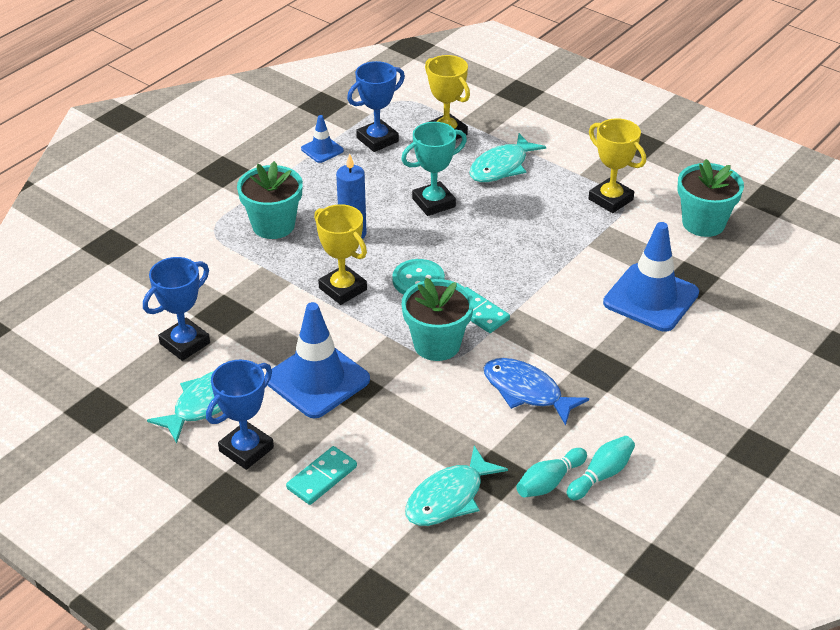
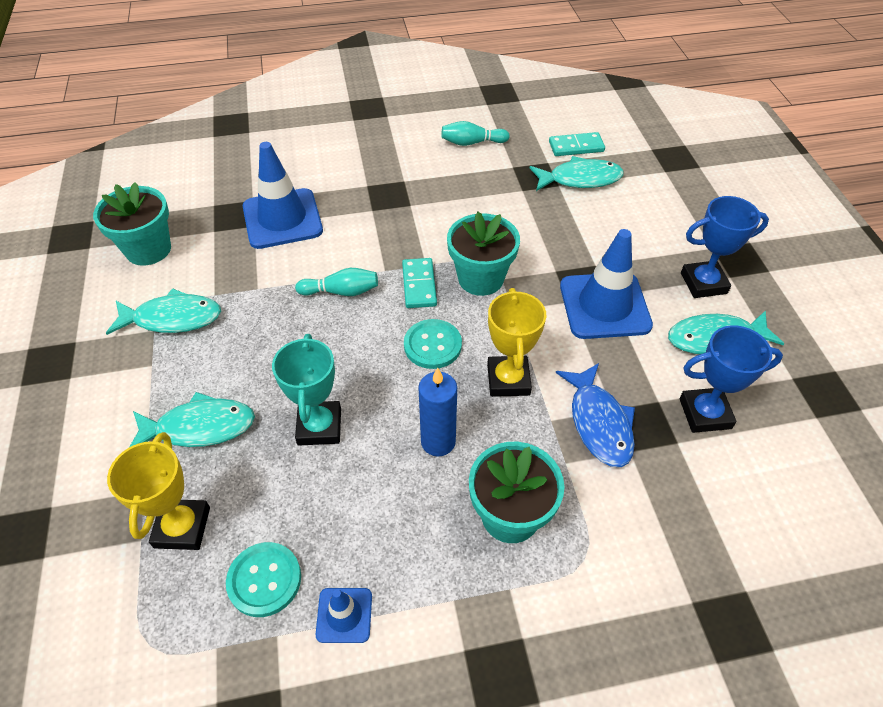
camera: 140 degrees left, 10 degrees up
turquoise domino [286,446,357,505] -> turquoise domino moved to [549,132,605,156]
blue trophy [347,61,405,152] -> turquoise button [226,542,301,617]
turquoise trophy [401,122,467,216] -> turquoise trophy turned 75 degrees clockwise [272,334,341,446]
blue fish [484,358,589,426] -> blue fish moved to [556,363,635,467]
turquoise bowling pin [516,448,587,497] -> turquoise bowling pin moved to [295,268,378,296]
yellow trophy [589,118,646,213] -> turquoise fish [106,288,221,335]

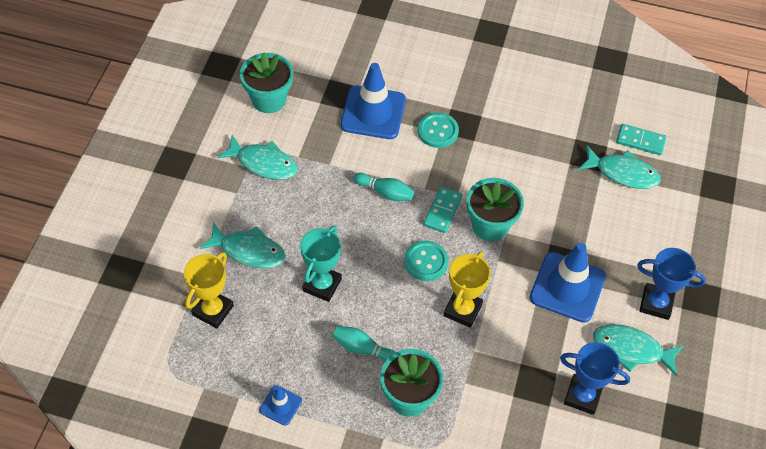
camera: 25 degrees right, 5 degrees up
turquoise button [226,542,301,617] -> turquoise button moved to [418,112,459,148]
blue candle [418,368,457,456] -> none
turquoise bowling pin [442,121,510,146] -> turquoise bowling pin moved to [333,326,396,361]
blue fish [556,363,635,467] -> none

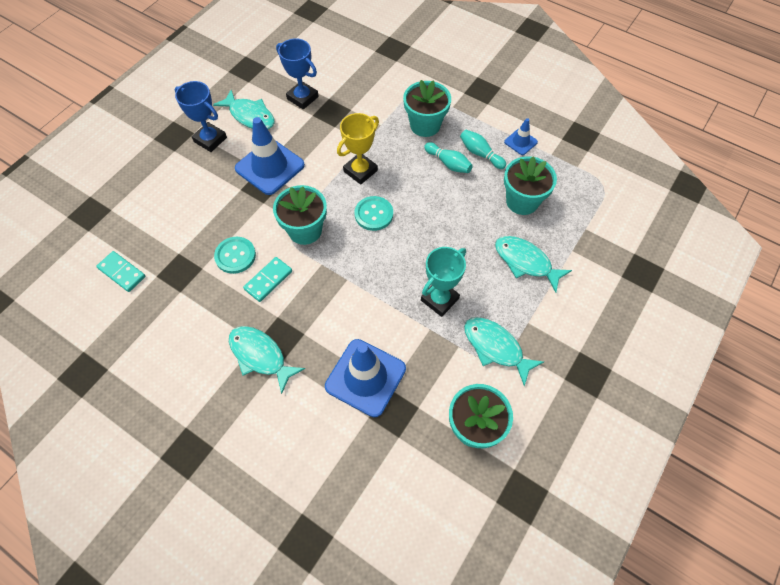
camera: 160 degrees left, 5 degrees up
yellow trophy [184,252,234,328] -> none
turquoise trophy [300,225,342,302] -> turquoise trophy moved to [421,247,466,317]
turquoise bowling pin [354,173,414,201] -> turquoise bowling pin moved to [460,130,506,169]
turquoise button [418,112,459,148] -> turquoise button moved to [214,237,256,274]
turquoise domino [423,187,462,233] -> turquoise domino moved to [243,257,292,302]
turquoise fish [578,146,661,189] -> turquoise fish moved to [229,326,305,394]
none -> turquoise flower pot [504,156,557,215]

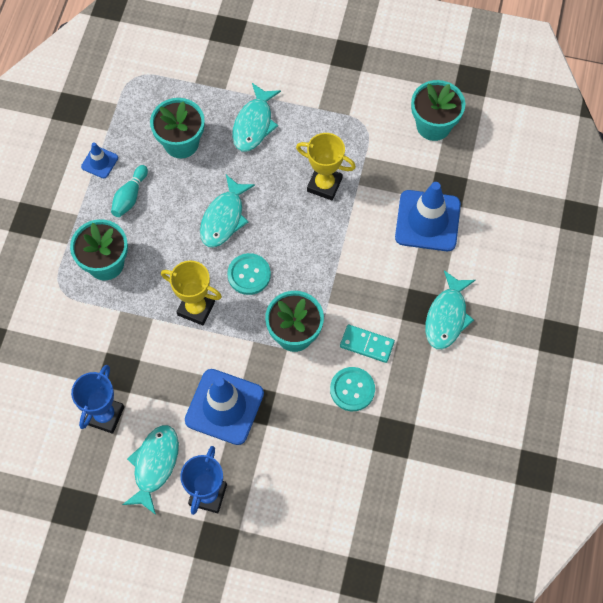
camera: 110 degrees left, 5 degrees up
turquoise domino [96,251,146,292] -> none
turquoise trophy [421,247,466,317] -> yellow trophy [296,133,356,200]
turquoise bowling pin [424,142,473,173] -> none
turquoise fish [464,317,544,386] -> turquoise fish moved to [200,175,255,247]

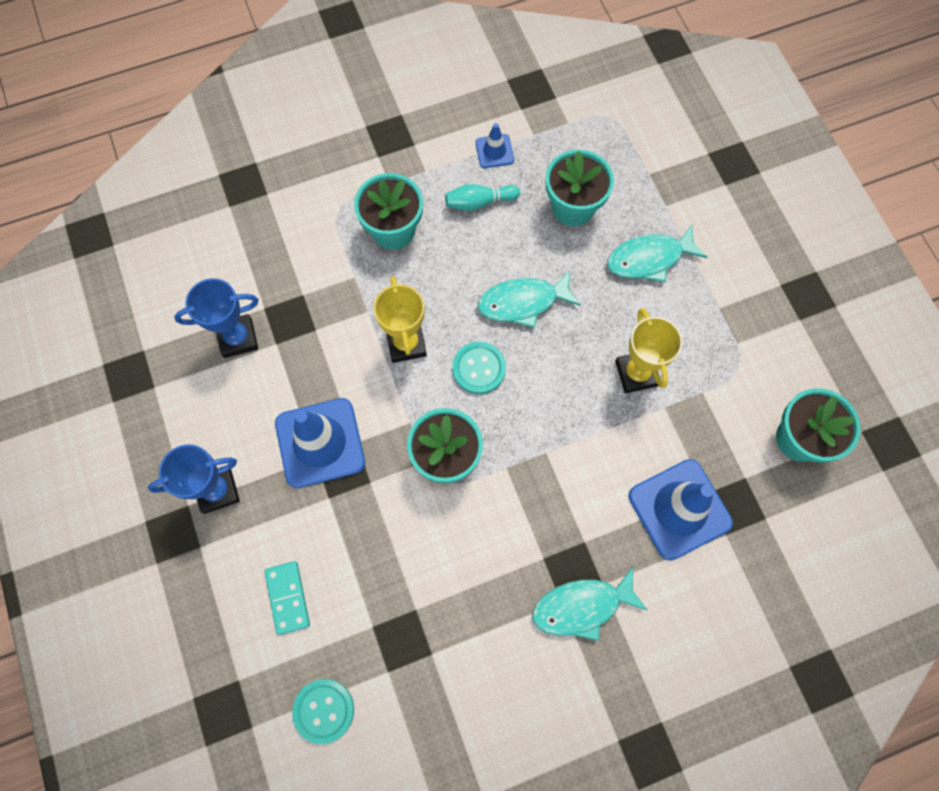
camera: 55 degrees right, 5 degrees up
turquoise fish [122,425,179,515] -> none
turquoise button [330,367,375,411] -> turquoise button moved to [292,679,354,744]
turquoise domino [340,325,395,363] -> turquoise domino moved to [265,561,310,635]

